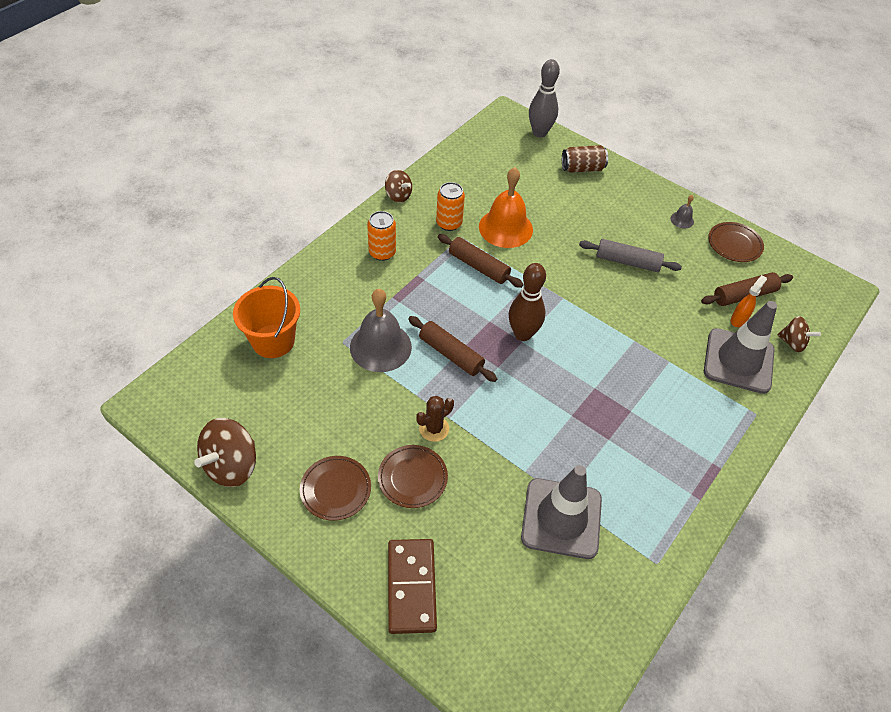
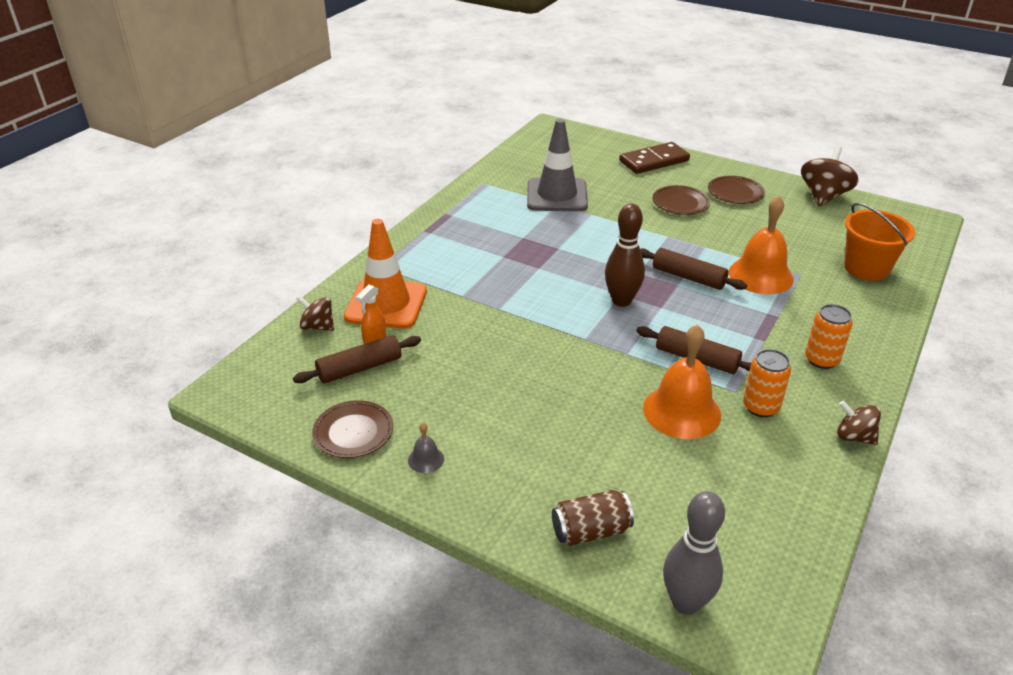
camera: 175 degrees right, 15 degrees down
grey bell [350,289,412,372] -> orange bell [729,195,794,294]
brown domino [388,539,437,634] -> brown domino turned 75 degrees clockwise [619,142,690,174]
brown cactus [416,396,454,442] -> none
grey rolling pin [579,239,682,272] -> none
grey traffic cone [704,301,777,394] -> orange traffic cone [344,219,427,329]

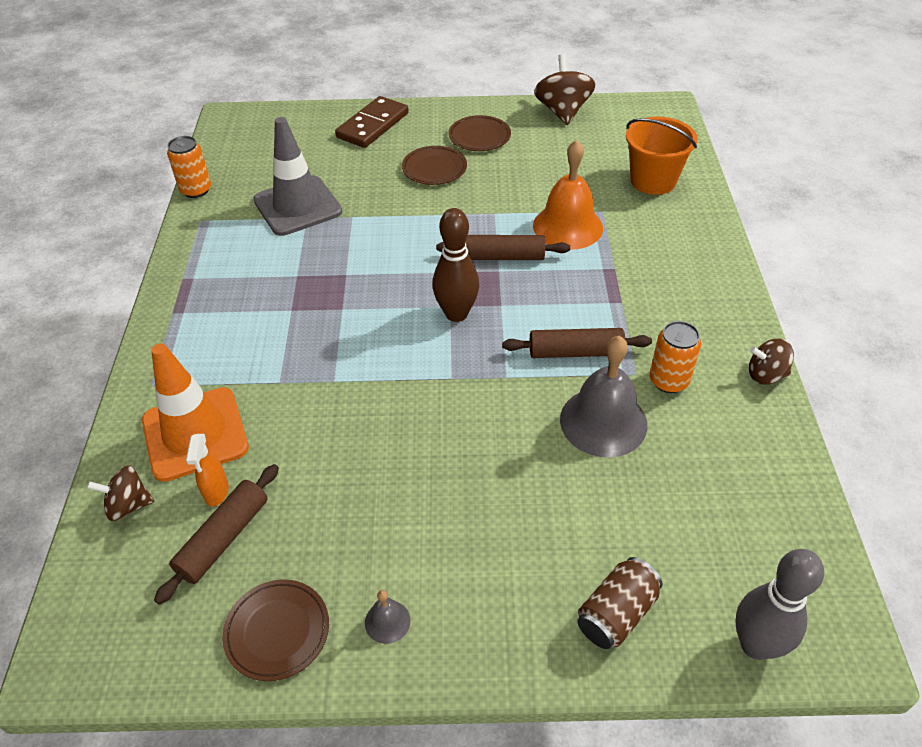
camera: 30 degrees left, 10 degrees up
orange bell [643,324,721,439] -> grey bell [560,336,647,458]
orange can [805,304,853,369] -> orange can moved to [167,136,211,198]

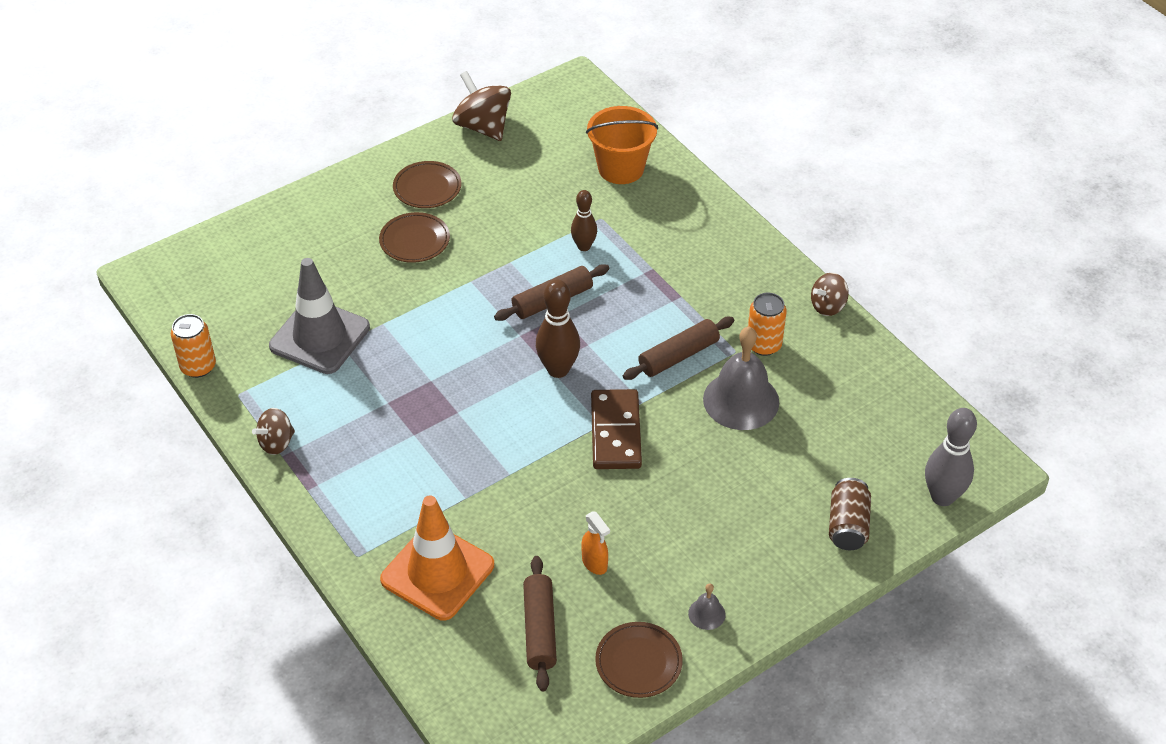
camera: 35 degrees left, 0 degrees up
brown spinning top [87,465,154,521] -> brown spinning top moved to [252,408,295,455]
orange spray bottle [186,434,229,507] -> orange spray bottle moved to [581,511,610,575]
brown domino [335,96,409,148] -> brown domino moved to [591,389,642,469]
orange bell [533,140,603,250] -> brown bowling pin [571,190,597,251]

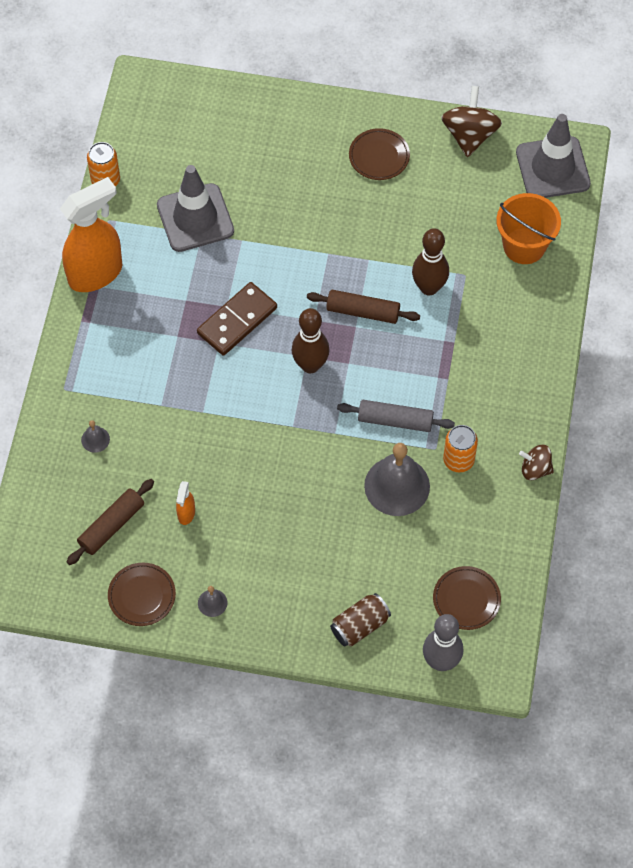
camera: 45 degrees right, 15 degrees up
brown spinning top [252,408,295,455] -> orange spray bottle [60,177,122,292]
brown plate [379,212,450,263] -> brown plate moved to [433,566,501,630]
orange traffic cone [380,495,494,620] -> grey bell [81,420,110,453]
brown bowling pin [571,190,597,251] -> brown bowling pin [412,228,449,296], size x1.57
brown domino [591,389,642,469] -> brown domino moved to [197,282,277,356]
brown rolling pin [623,317,734,380] -> grey rolling pin [337,400,455,432]
none -> grey traffic cone [516,114,591,198]

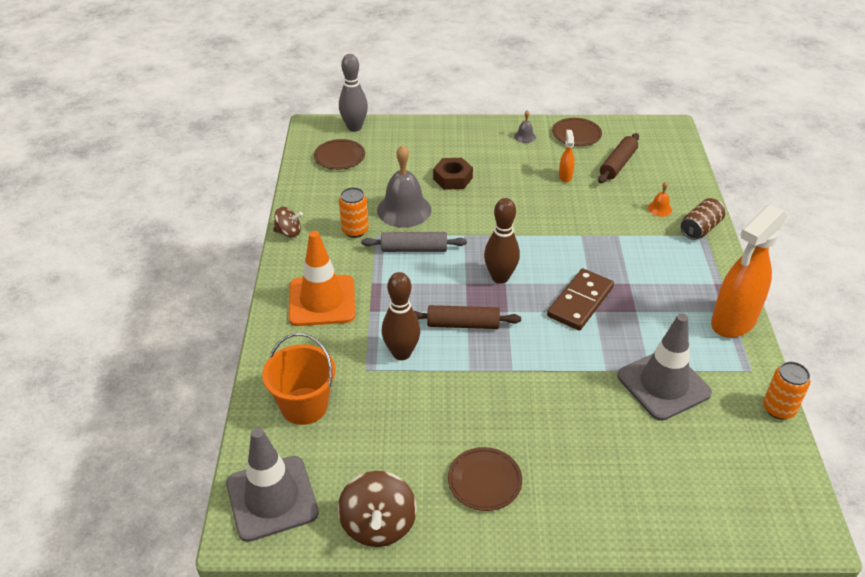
camera: 170 degrees right, 20 degrees down
grey bell [81,420,110,453] -> orange bell [648,182,672,217]
brown can [330,593,391,646] -> brown can moved to [681,198,725,240]
none -> orange traffic cone [289,231,356,326]
none -> brown nut [433,158,473,190]

